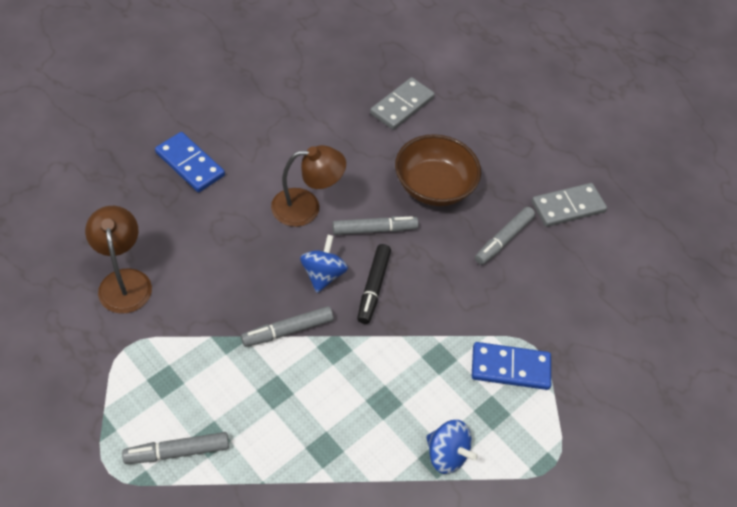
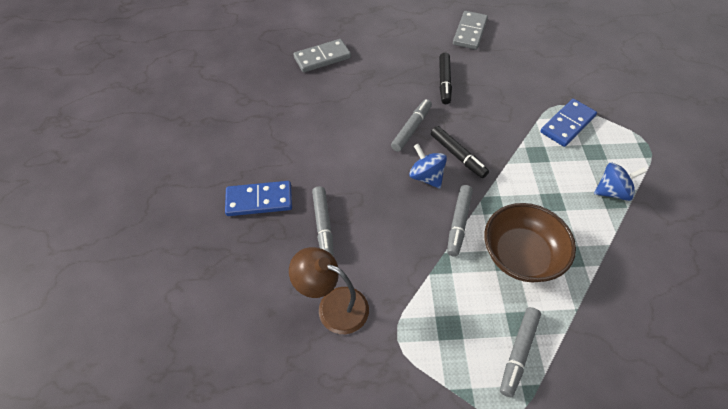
camera: 45 degrees left, 0 degrees up
brown lamp [271,145,346,227] -> none
grey domino [370,77,435,130] -> grey domino turned 75 degrees clockwise [293,39,351,72]
brown bowl [395,134,481,206] -> brown bowl moved to [484,203,576,282]
grey marker [475,207,535,265] -> grey marker moved to [312,186,334,256]
none -> black marker [439,53,452,104]

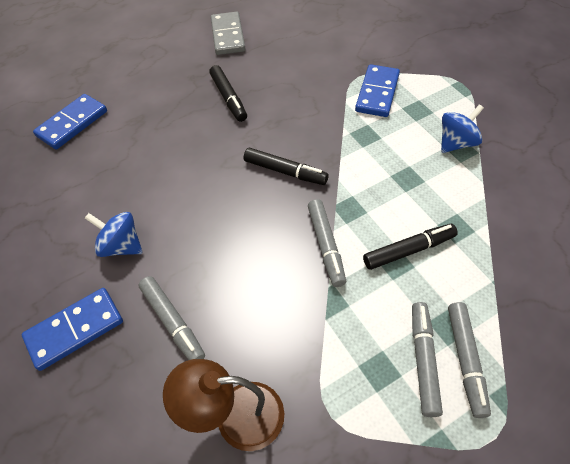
camera: 25 degrees left, 0 degrees up
grey domino [293,39,351,72] -> blue domino [33,94,107,149]
grey marker [391,99,432,152] -> grey marker moved to [412,302,443,417]
blue spinning top [409,144,447,189] -> blue spinning top moved to [85,212,142,257]
brown bowl [484,203,576,282] -> black marker [363,224,458,270]

